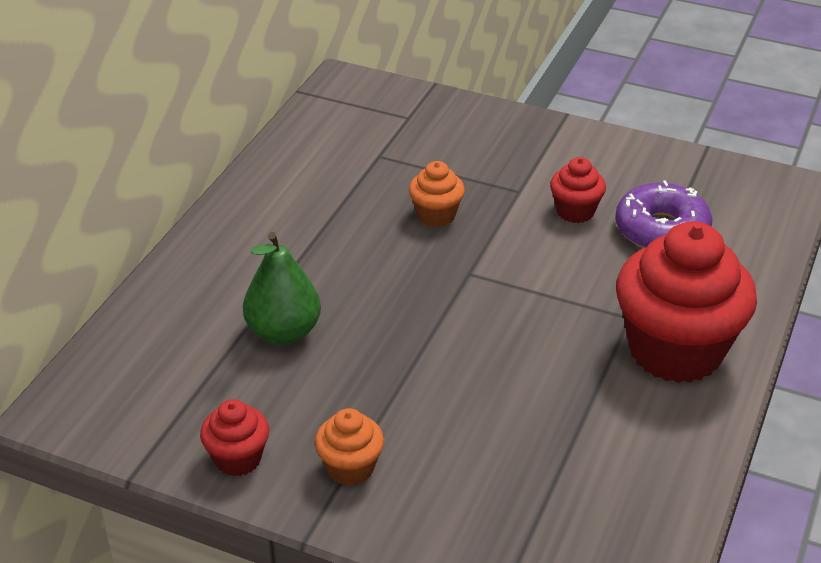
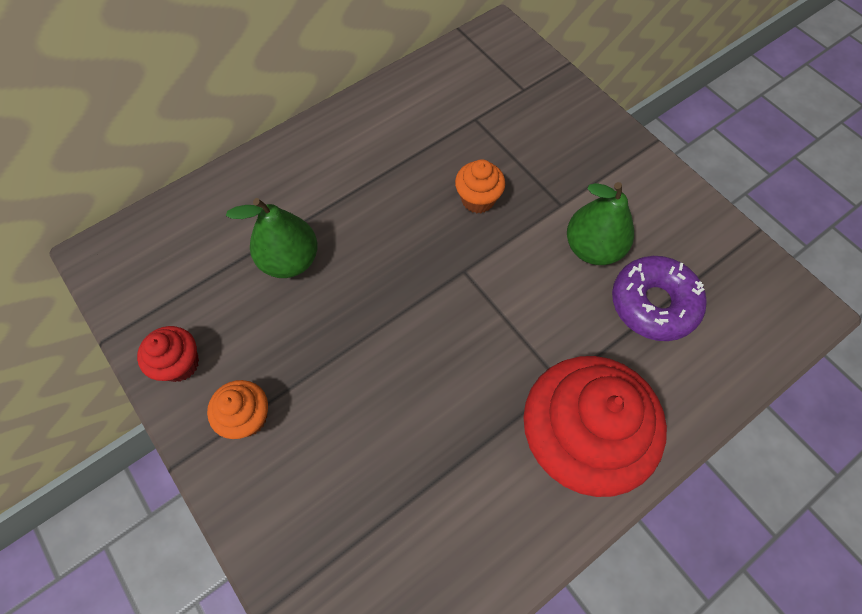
camera: 30 degrees right, 25 degrees up
red cupcake [550,157,606,223] -> green pear [567,182,634,265]

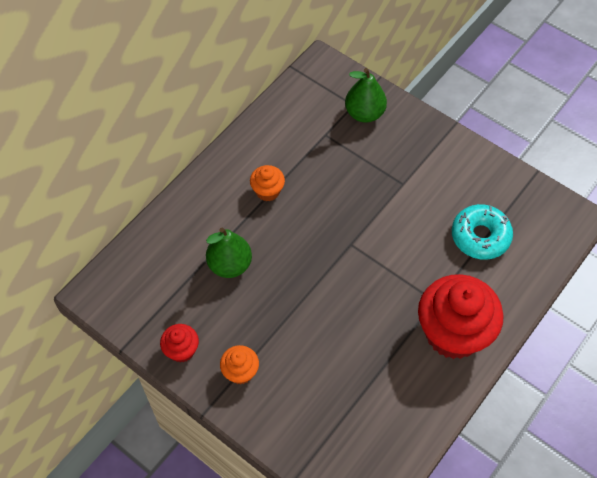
camera: 15 degrees left, 5 degrees down
orange cupcake [455,159,505,213] -> orange cupcake moved to [250,165,285,201]
green pear [567,182,634,265] -> green pear moved to [345,68,387,123]
purple donut [612,256,707,341] -> turquoise donut [452,204,513,260]

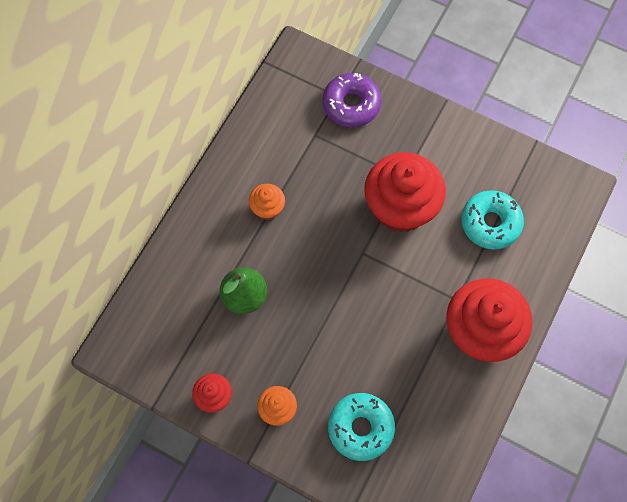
camera: 10 degrees left, 10 degrees up
green pear [345,68,387,123] -> purple donut [323,73,381,127]
none -> turquoise donut [328,393,395,461]
none -> red cupcake [364,152,446,233]

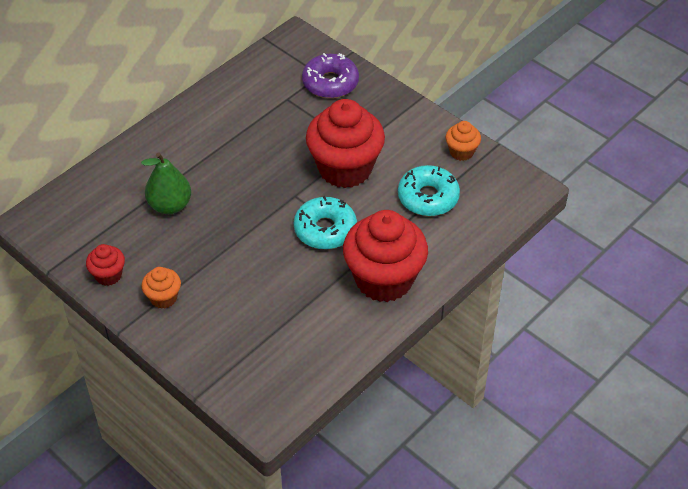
camera: 15 degrees right, 20 degrees down
orange cupcake [249,184,285,220] -> orange cupcake moved to [446,121,481,161]
turquoise donut [328,393,395,461] -> turquoise donut moved to [294,196,357,249]

